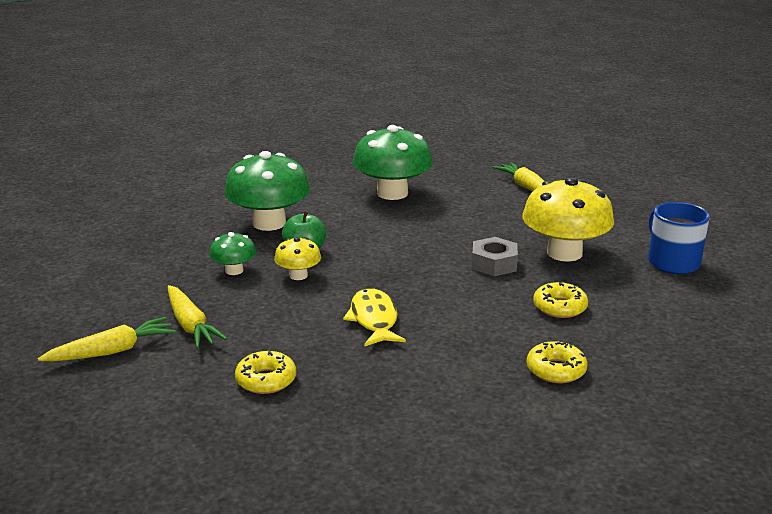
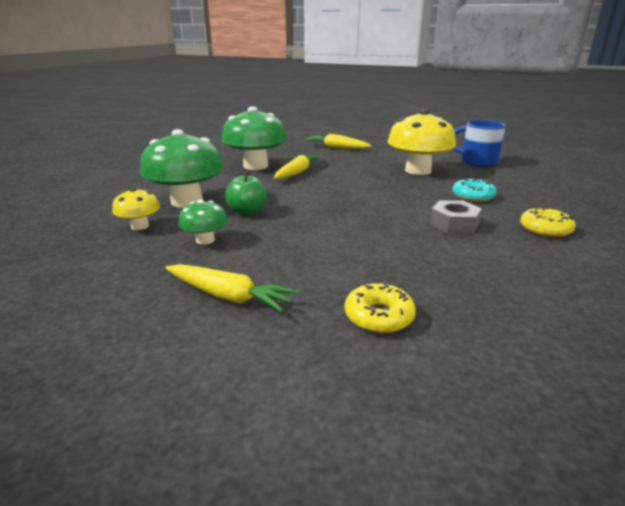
camera: 35 degrees left, 0 degrees up
yellow carrot [38,317,175,361] -> yellow carrot moved to [274,154,322,179]
yellow mushroom [274,237,321,280] -> yellow mushroom moved to [112,188,160,230]
yellow fish [343,288,406,347] -> none
grey nut [472,237,518,276] -> grey nut moved to [430,201,482,234]
yellow donut [533,282,588,318] -> turquoise donut [452,178,497,202]

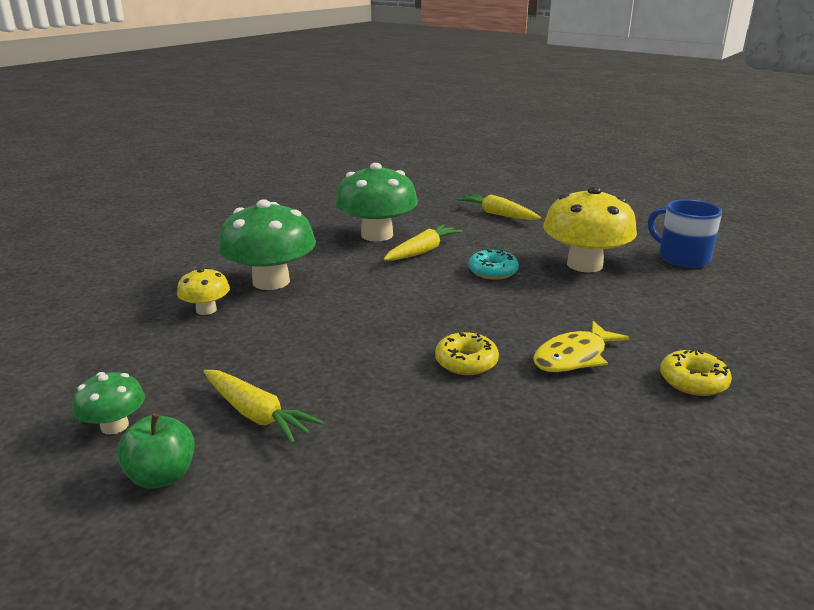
camera: 15 degrees right, 0 degrees up
green mushroom [178,199,228,245] -> green mushroom moved to [72,372,145,434]
green apple [225,171,267,215] -> green apple moved to [117,413,195,489]
yellow donut [345,283,416,333] -> yellow donut moved to [435,332,499,375]
grey nut [430,201,482,234] -> yellow fish [533,321,629,372]
turquoise donut [452,178,497,202] -> turquoise donut moved to [468,249,519,280]

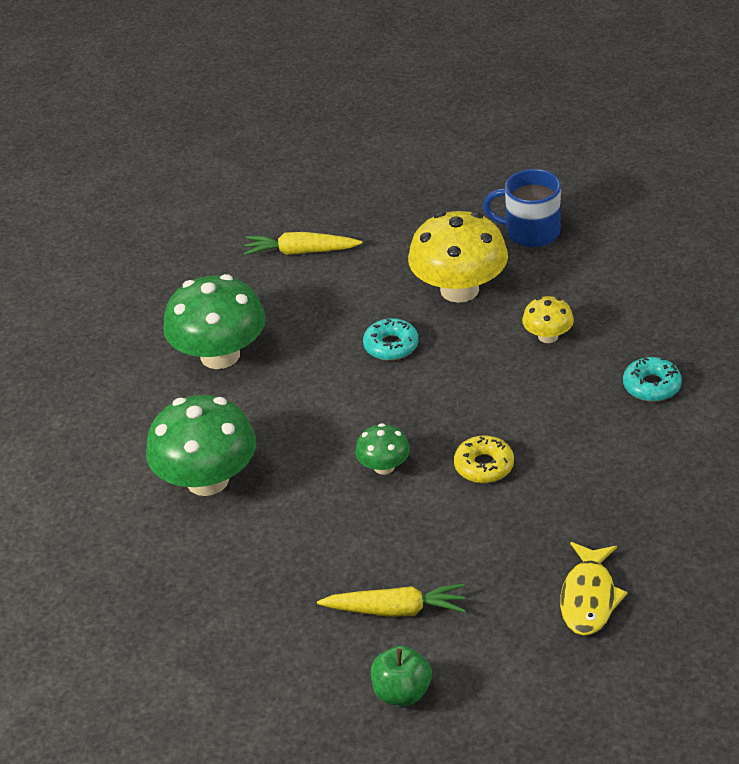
camera: 35 degrees left, 15 degrees up
green mushroom [72,372,145,434] -> green mushroom moved to [355,423,410,475]
yellow mushroom [177,267,230,315] -> yellow mushroom moved to [522,296,574,343]
yellow carrot [384,225,463,261] -> none
yellow fish [533,321,629,372] -> yellow fish moved to [560,542,628,635]
yellow donut [660,350,732,396] -> turquoise donut [623,357,682,402]

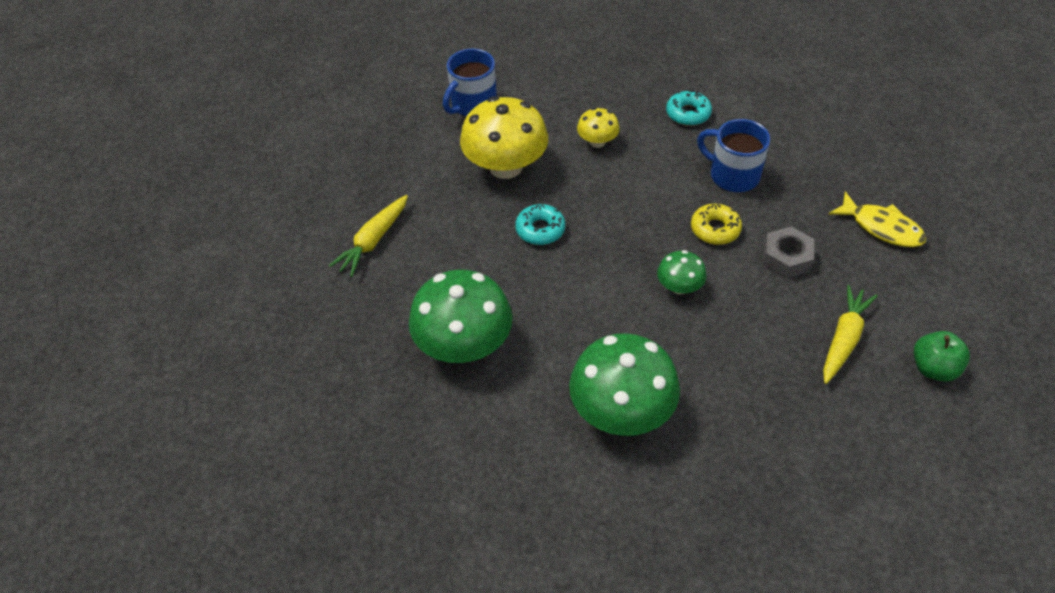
camera: 65 degrees left, 10 degrees up
none -> blue mug [697,119,770,192]
none -> grey nut [763,227,814,278]

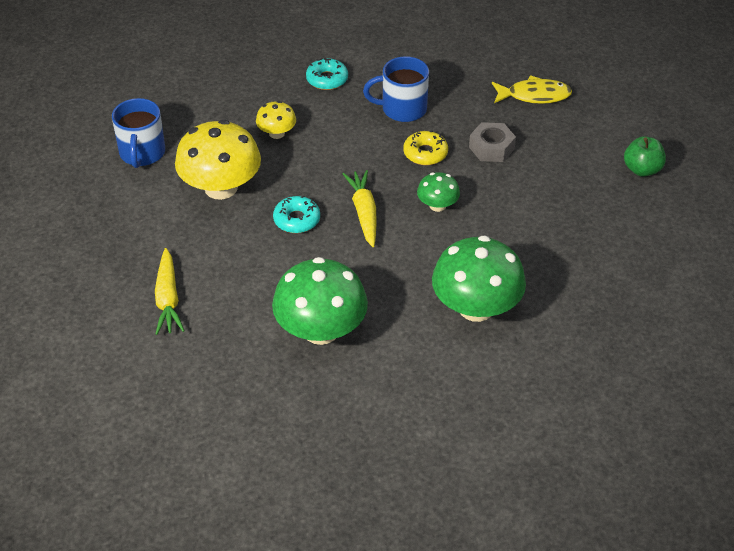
camera: 40 degrees left, 5 degrees down
yellow carrot [823,285,878,384] -> yellow carrot moved to [343,170,376,247]

